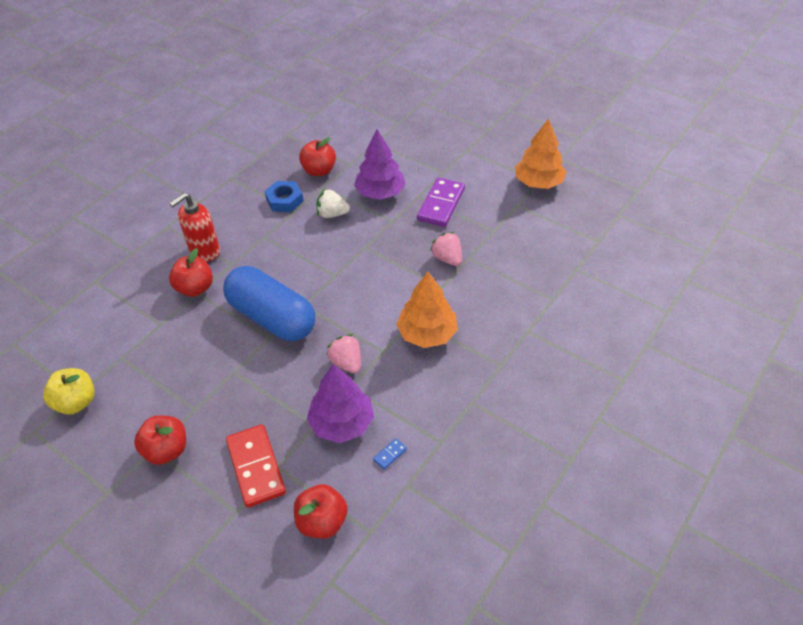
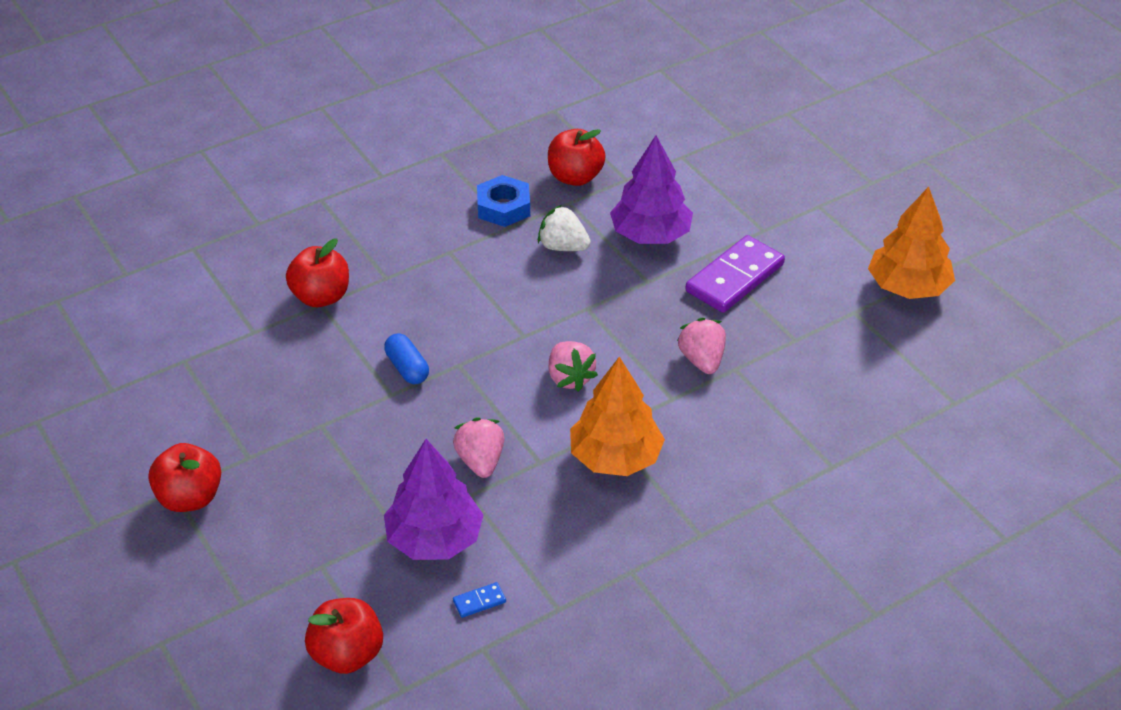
camera: 20 degrees right, 5 degrees down
yellow apple [43,368,95,415] -> none
red soap dispenser [169,193,220,262] -> none
blue capsule [223,266,315,341] -> blue capsule [384,333,429,384], size x0.40
red domino [226,424,286,508] -> none
none -> pink strawberry [549,341,598,392]

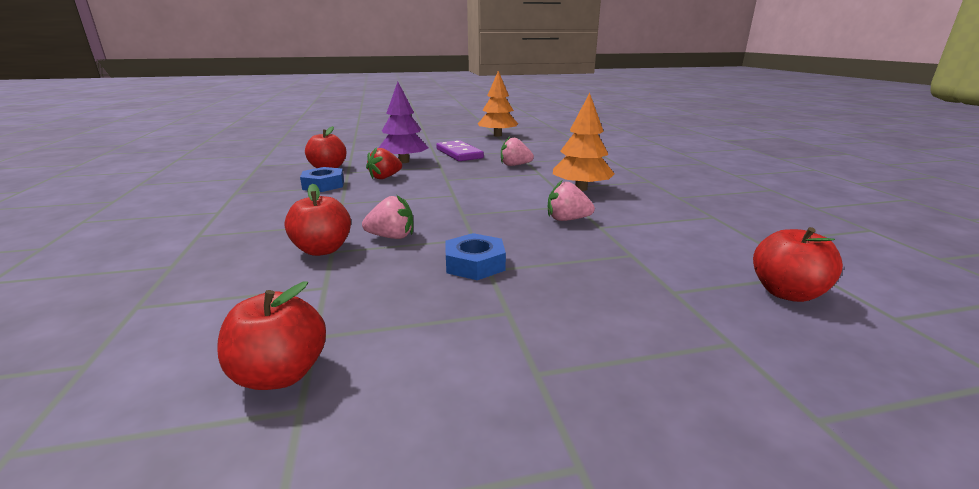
camera: 70 degrees left, 20 degrees down
red apple [148,443,221,512] -> red apple moved to [217,281,326,390]
blue capsule [384,333,429,384] -> none
purple tree [384,439,484,560] -> none
blue domino [453,582,506,618] -> none
white strawberry [538,205,591,251] -> red strawberry [366,147,402,179]
pink strawberry [549,341,598,392] -> pink strawberry moved to [362,195,413,239]
none -> blue nut [445,233,506,280]

